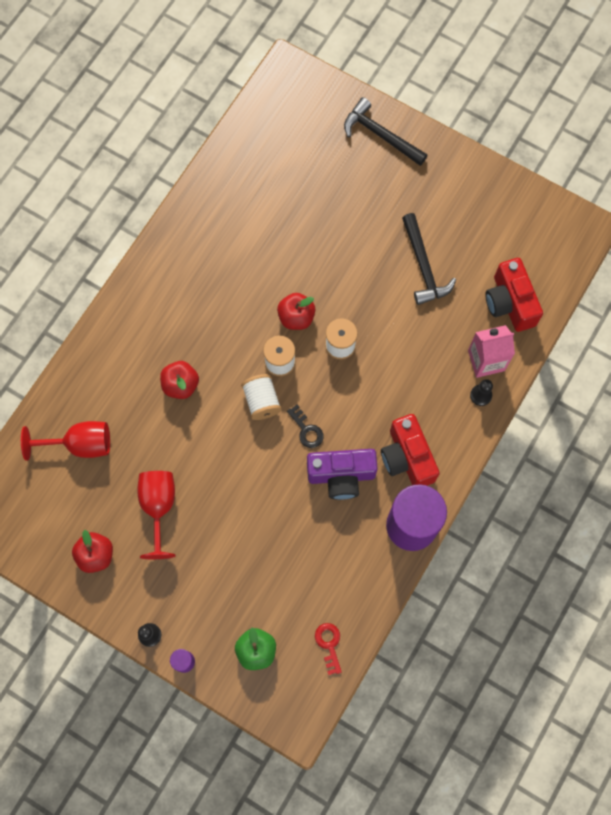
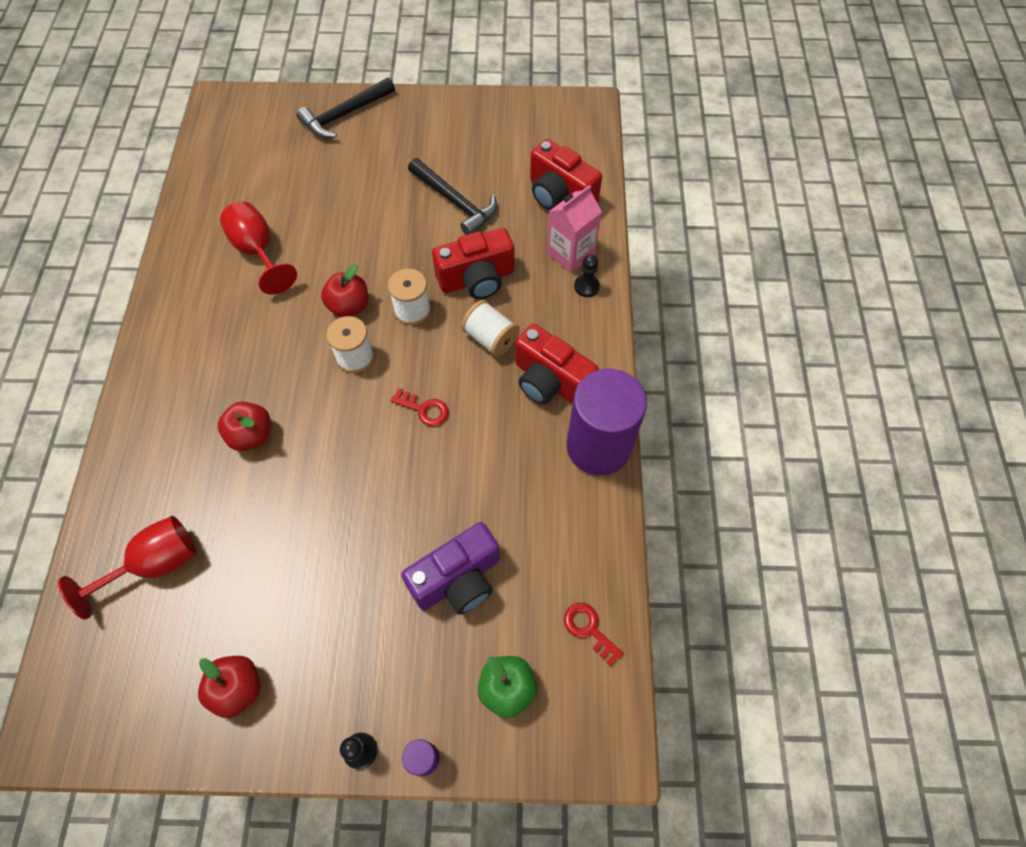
camera: 30 degrees left, 10 degrees down
red goblet [137,471,176,559] -> red goblet moved to [220,201,297,294]
white spool [241,374,282,420] -> white spool moved to [461,300,520,357]
black key [287,405,324,448] -> red key [391,388,449,426]
purple camera [307,449,378,500] -> purple camera moved to [401,522,500,615]
black hammer [344,97,428,166] -> black hammer turned 45 degrees counterclockwise [297,77,395,138]
none -> red camera [432,228,514,299]

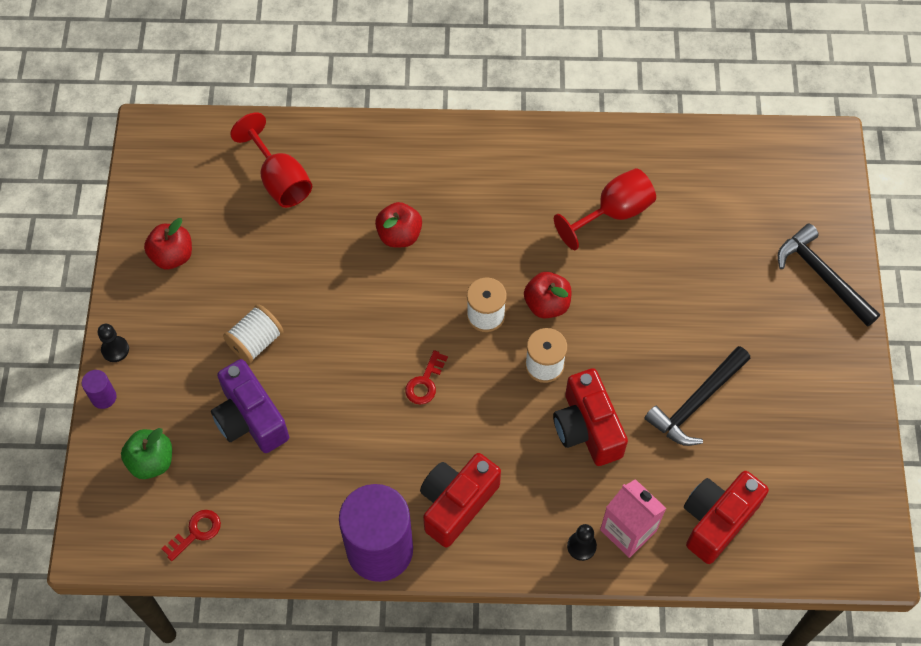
camera: 90 degrees right, 0 degrees up
white spool [461,300,520,357] -> white spool moved to [223,304,284,364]

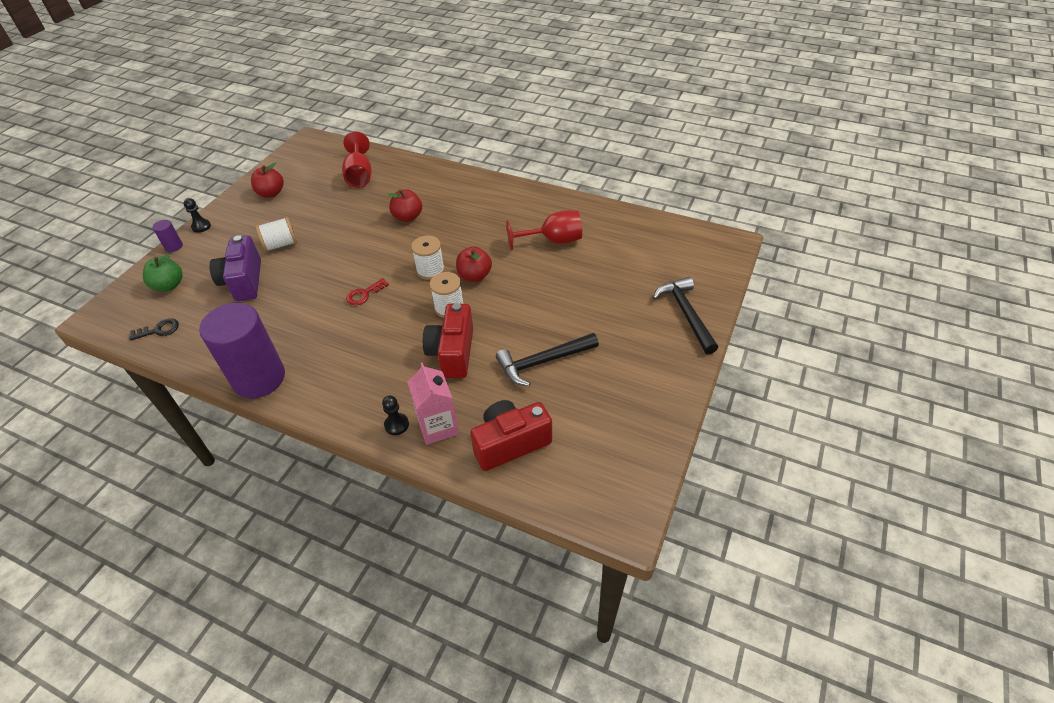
camera: 25 degrees right, 15 degrees down
red key [161,510,221,561] -> black key [129,318,179,341]
red camera [420,453,501,547] -> none

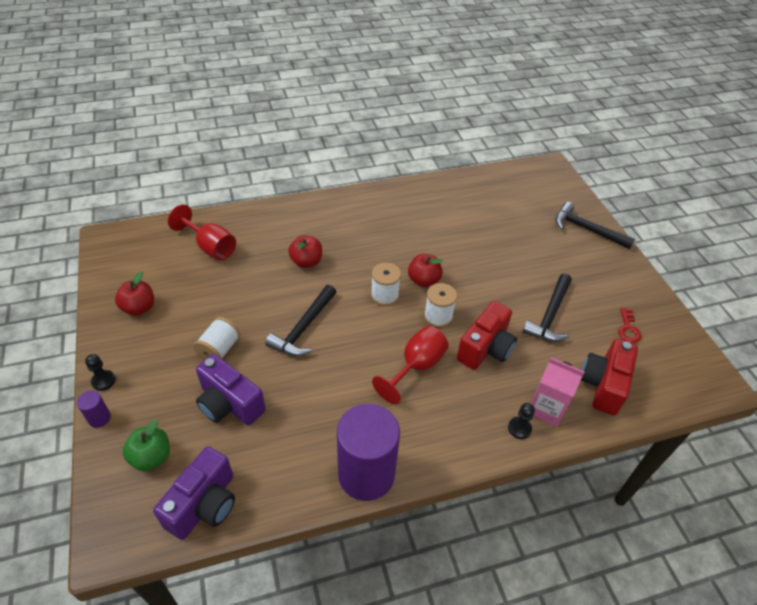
camera: 45 degrees left, 0 degrees up
black key [129,318,179,341] -> purple camera [153,447,235,540]
red key [346,278,389,305] -> red key moved to [618,308,641,343]
red camera [423,303,473,378] -> red camera turned 105 degrees counterclockwise [457,301,517,370]
red goblet [506,210,582,251] -> red goblet moved to [372,326,449,404]
none -> black hammer [265,285,336,356]

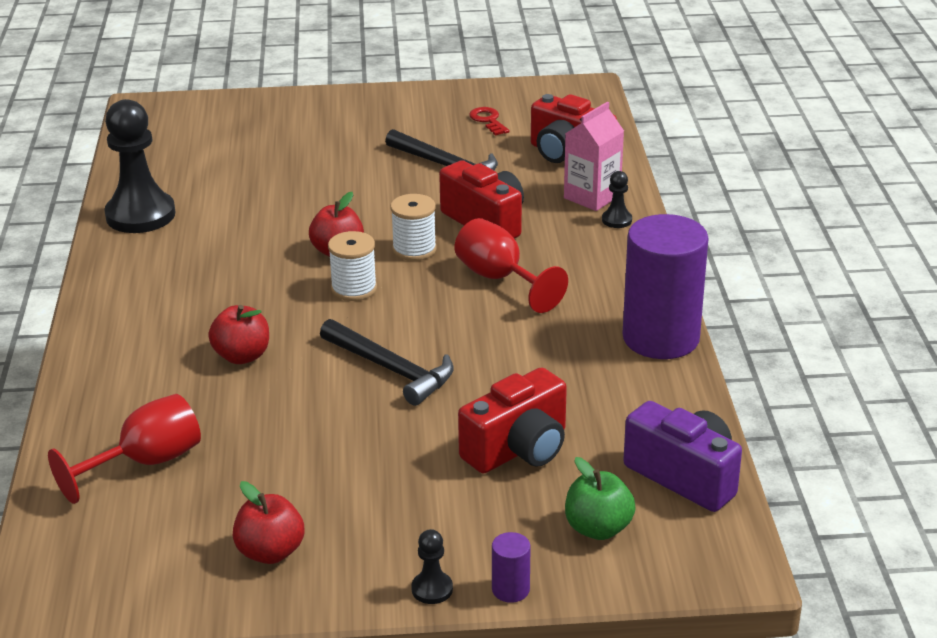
camera: 75 degrees left, 15 degrees down
white spool [193,317,241,360] -> none
purple camera [196,354,266,425] -> red camera [458,367,567,474]
black hammer [555,202,635,249] -> none
red key [618,308,641,343] -> red key turned 135 degrees counterclockwise [469,107,510,136]
none -> black pawn [104,99,175,233]

